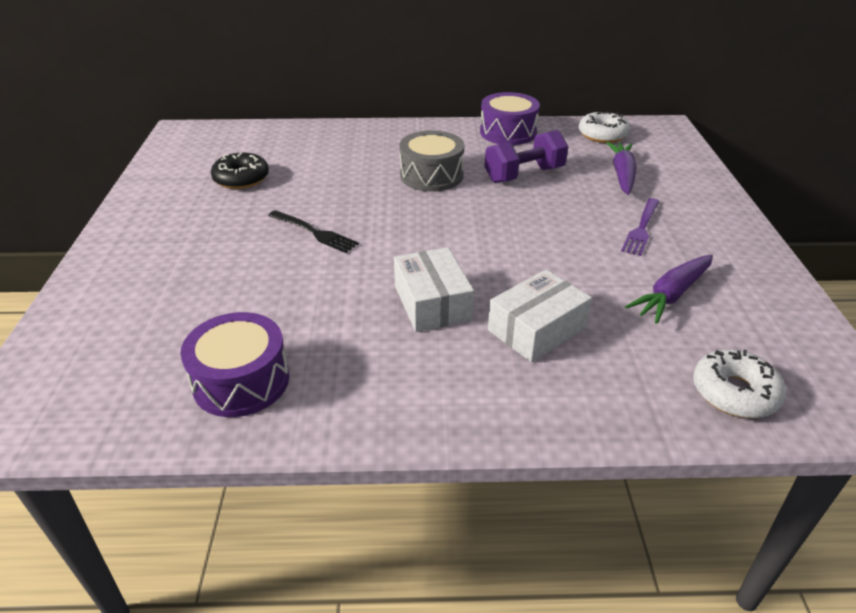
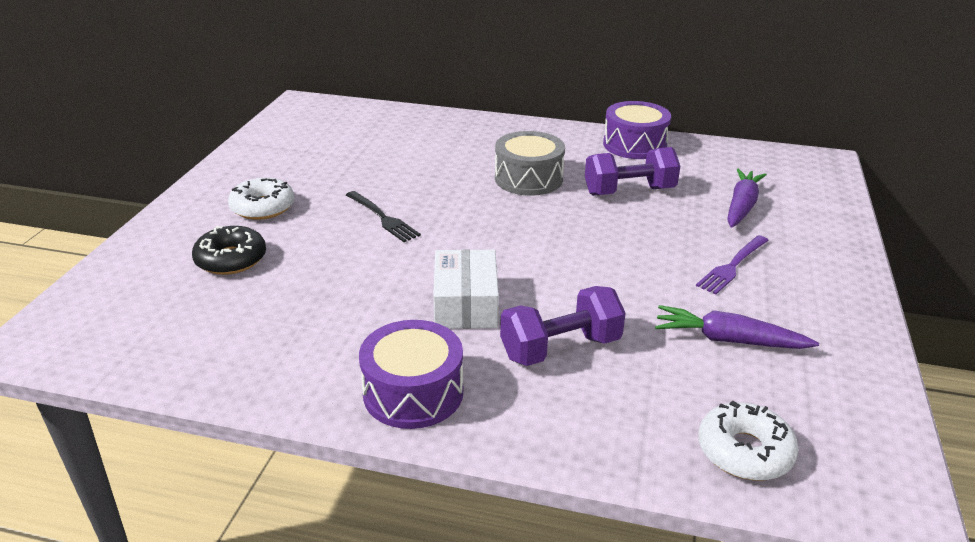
camera: 15 degrees right, 5 degrees down
purple drum [180,312,289,417] -> purple drum moved to [359,320,463,429]
black donut [211,153,269,189] -> black donut moved to [192,226,266,275]
white box [488,270,592,362] -> purple dumbbell [500,286,626,366]
white donut [579,112,630,143] -> white donut moved to [228,178,294,220]
purple carrot [625,254,713,324] -> purple carrot turned 45 degrees clockwise [655,305,819,349]

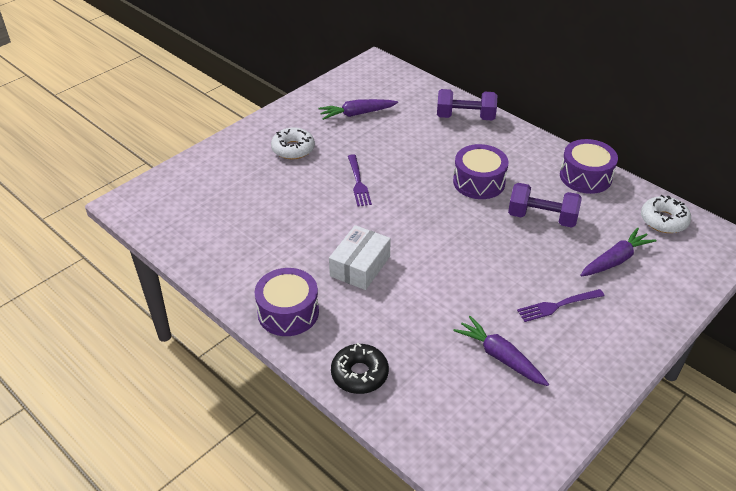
camera: 30 degrees right, 10 degrees up
black donut [192,226,266,275] -> black donut moved to [331,343,389,394]
black fork [346,191,421,242] -> purple fork [348,154,372,206]
grey drum [495,131,565,196] -> purple drum [453,144,509,199]
purple dumbbell [500,286,626,366] -> purple dumbbell moved to [437,89,498,120]
white donut [698,401,798,480] -> white donut moved to [641,195,691,233]
none -> purple carrot [318,99,398,120]

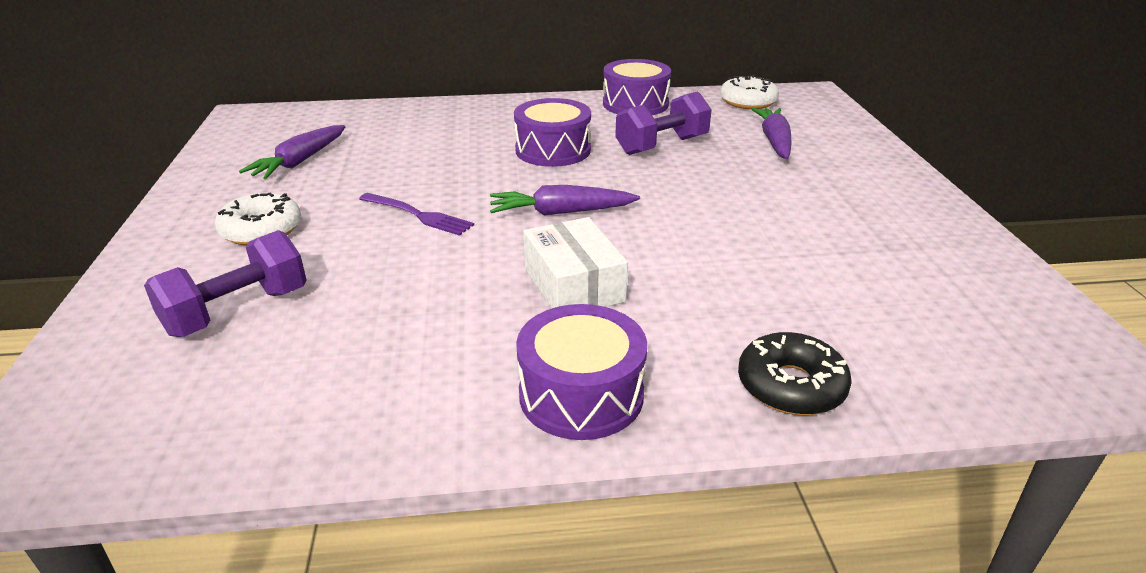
camera: 50 degrees left, 10 degrees down
purple dumbbell [437,89,498,120] -> purple dumbbell moved to [144,230,307,337]
purple carrot [453,316,549,386] -> purple carrot moved to [490,185,640,215]
purple fork [517,289,604,322] -> none

